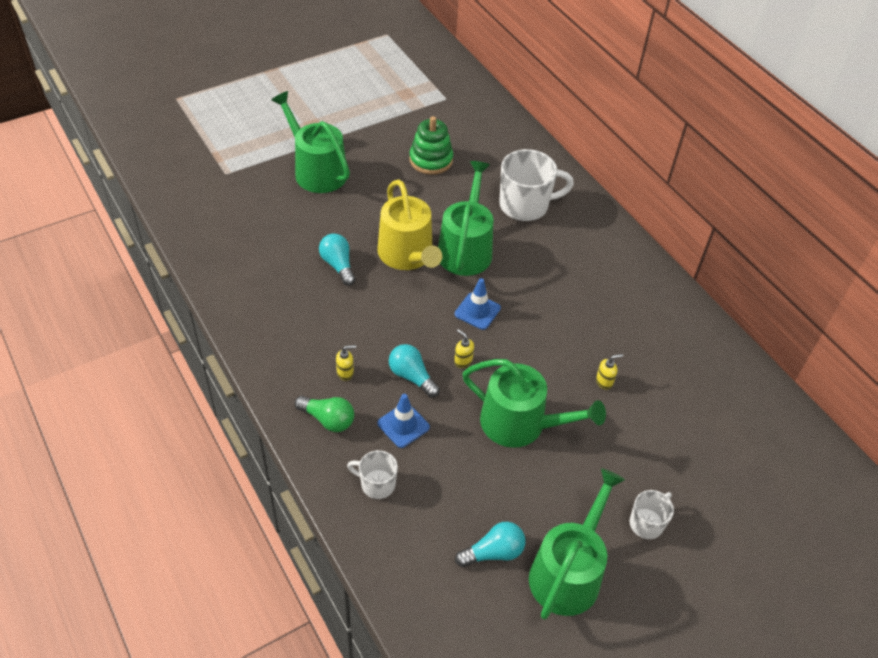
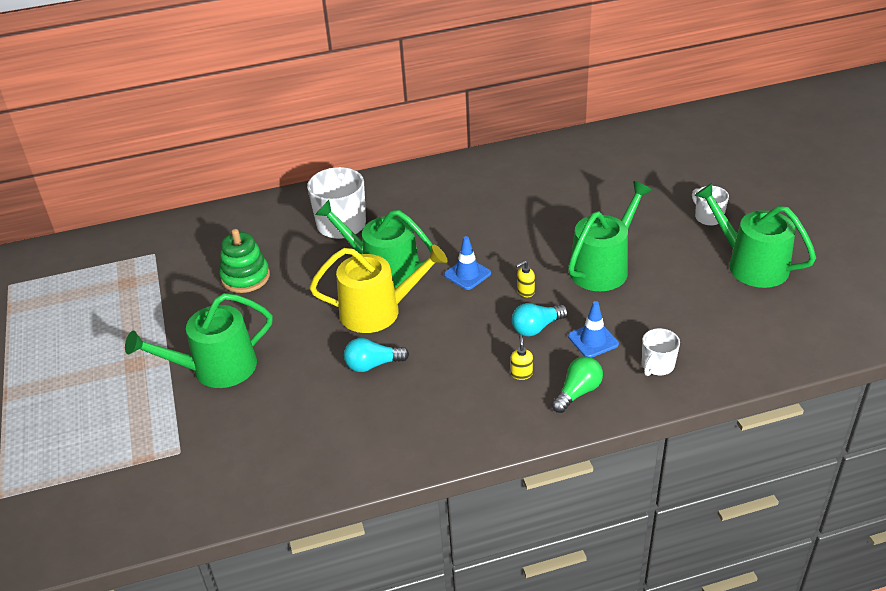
camera: 70 degrees left, 10 degrees down
turquoise light bulb [455,522,525,567] -> none
yellow soap dispenser [596,354,623,390] -> none

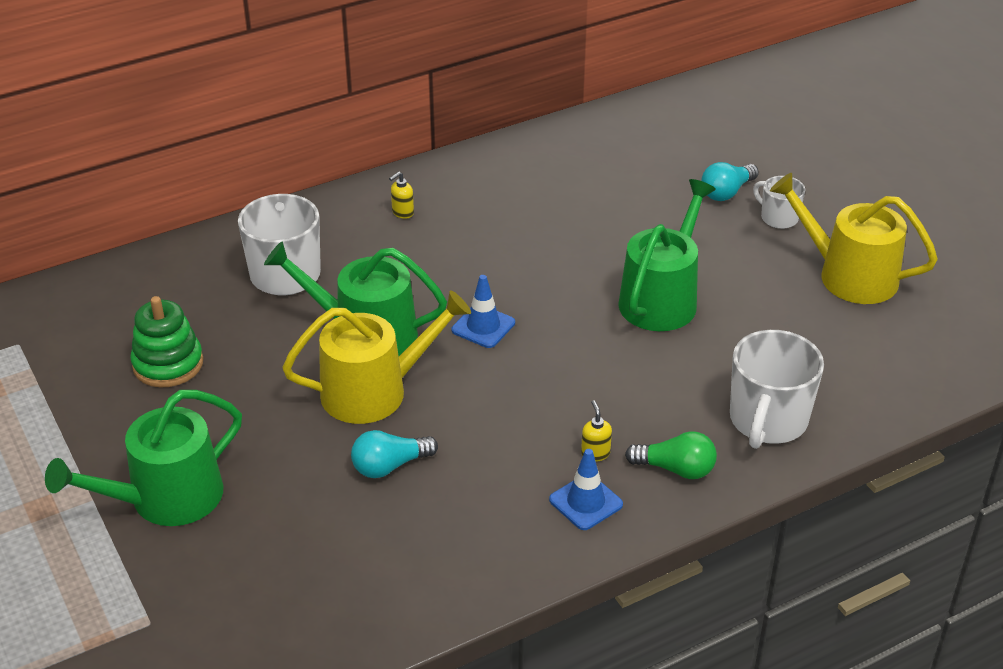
camera: 15 degrees left, 0 degrees up
turquoise light bulb [512,303,568,336] -> turquoise light bulb moved to [701,162,759,201]
yellow soap dispenser [516,260,535,297] -> yellow soap dispenser moved to [389,172,414,219]
green light bulb [551,356,603,413] -> green light bulb turned 75 degrees clockwise [625,431,717,479]
blue traffic cone [568,301,619,358] -> blue traffic cone moved to [549,449,623,530]
white mug [642,328,680,376] -> white mug [730,330,824,449], size x1.82
green watering can [694,183,816,288] -> yellow watering can [770,173,938,304]

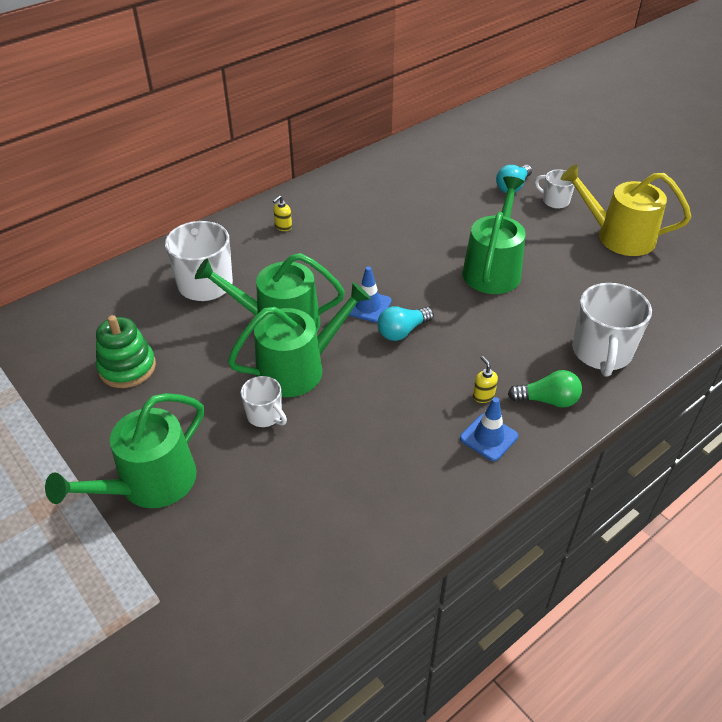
camera: 10 degrees left, 5 degrees up
yellow watering can [282,291,471,424] -> green watering can [228,282,371,397]
turquoise light bulb [351,430,438,478] -> turquoise light bulb moved to [377,306,434,341]
none -> white mug [241,376,287,427]

